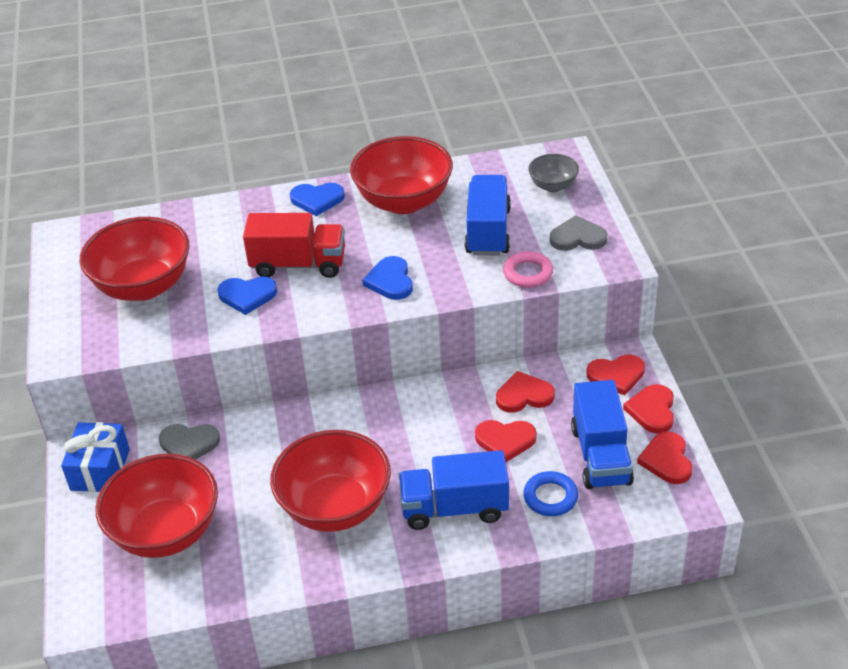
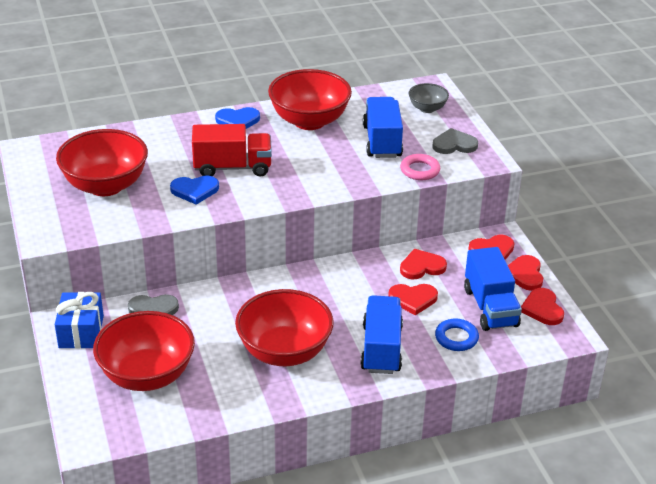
camera: 10 degrees left, 5 degrees down
blue heart [362,256,413,300] -> none
blue truck [399,450,509,530] -> blue truck turned 105 degrees clockwise [360,295,403,374]

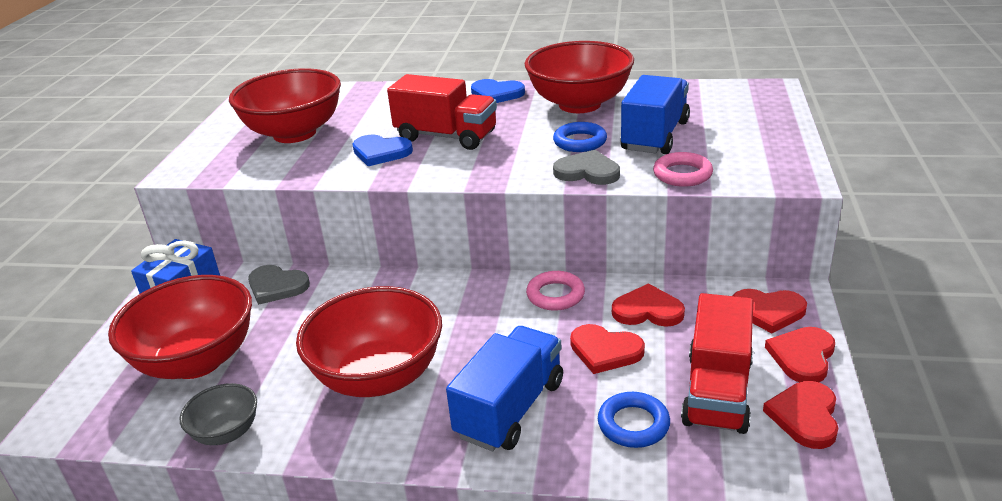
camera: 30 degrees right, 5 degrees down
grey bowl [409,83,449,113] -> grey bowl moved to [179,383,257,445]
grey heart [432,128,478,154] -> grey heart moved to [553,150,620,185]
blue truck [464,247,522,331] -> red truck [681,293,753,434]
none -> pink ring [526,271,585,311]
none -> blue ring [553,122,607,152]

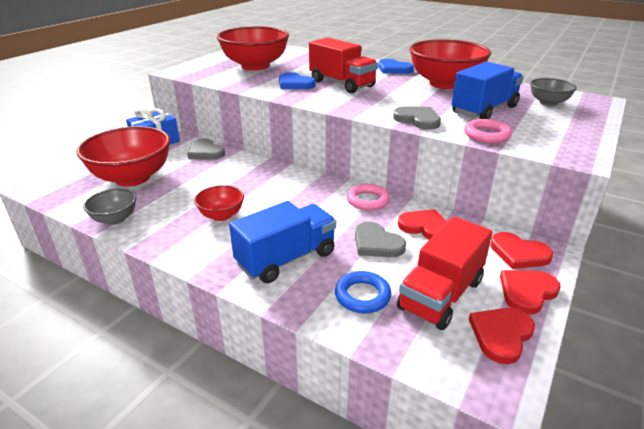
camera: 20 degrees right, 0 degrees up
red bowl [296,286,442,397] -> red bowl [194,185,244,221], size x0.50
blue ring [553,122,607,152] -> none
red heart [570,324,645,374] -> grey heart [355,222,406,257]
none -> grey bowl [530,78,577,106]

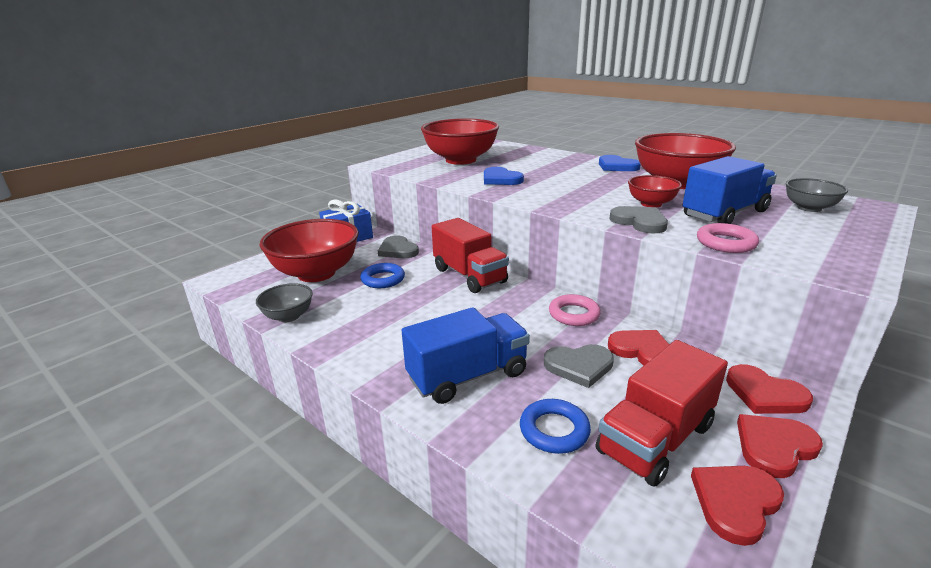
camera: 10 degrees right, 5 degrees down
red bowl [194,185,244,221] -> red bowl moved to [628,175,682,207]
red truck [309,38,378,93] -> red truck moved to [432,218,509,293]
grey heart [355,222,406,257] -> grey heart turned 60 degrees counterclockwise [544,344,614,388]
none -> blue ring [360,263,405,288]

